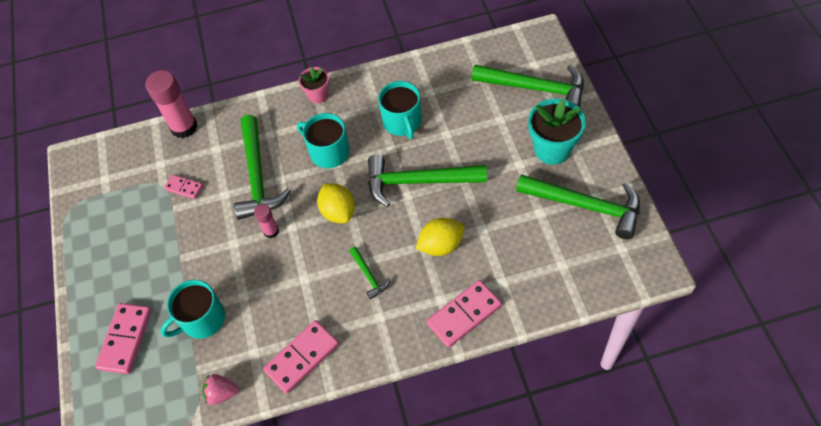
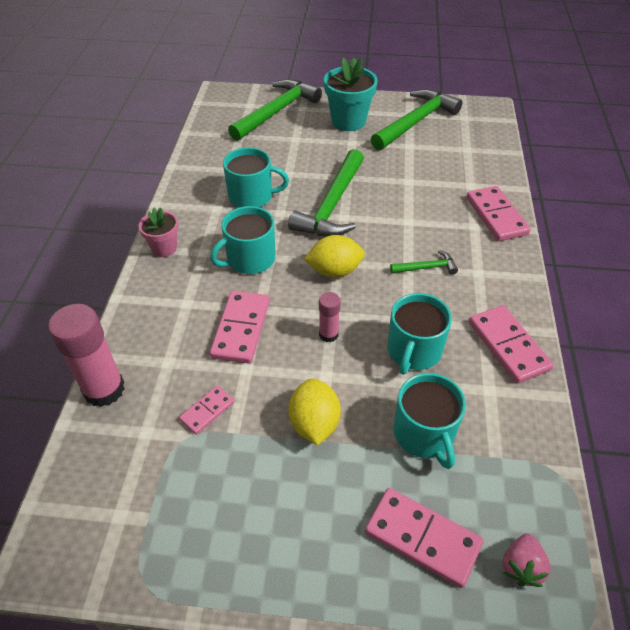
camera: 75 degrees left, 10 degrees down
pink strawberry [202,374,239,405] -> pink strawberry moved to [503,534,551,587]
green hammer [234,115,291,220] -> pink domino [210,291,270,364]
yellow lemon [416,218,464,256] -> yellow lemon moved to [288,378,341,445]
none -> turquoise mug [387,293,452,375]

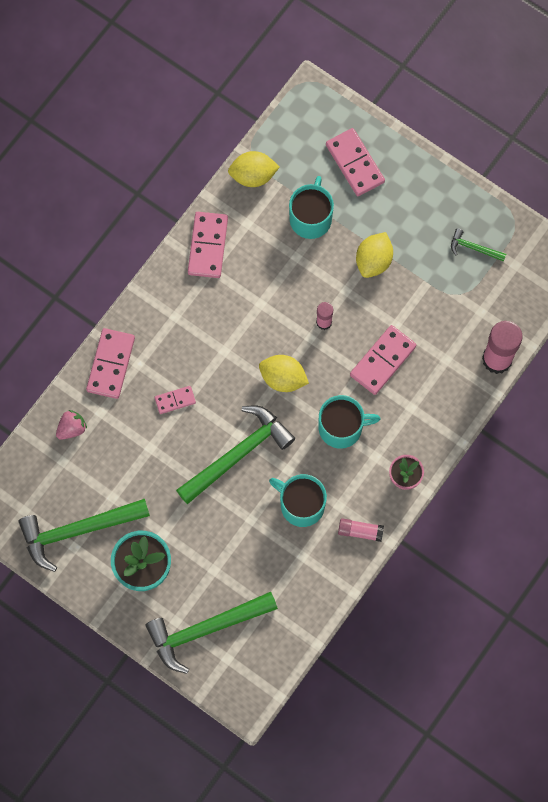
camera: 150 degrees left, 25 degrees up
pink domino [179,386,234,435] -> pink domino moved to [155,386,196,414]
turquoise mug [387,293,452,375] -> none
green hammer [390,250,458,275] -> green hammer moved to [451,228,506,262]
pink strawberry [503,534,551,587] -> pink strawberry moved to [56,410,87,440]
none -> yellow lemon [228,151,280,187]
none -> pink glue stick [338,518,384,542]

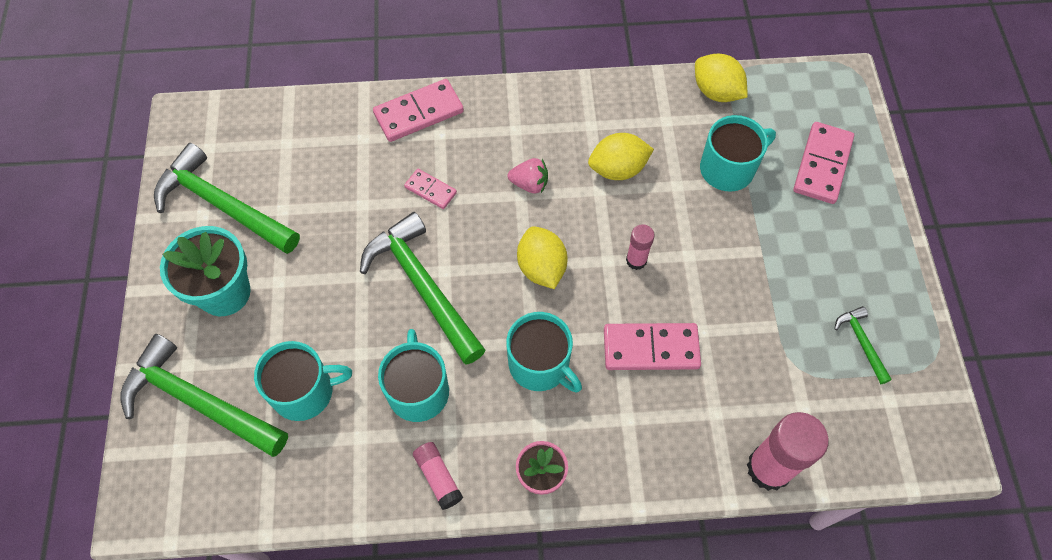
camera: 50 degrees right, 10 degrees down
pink strawberry [56,410,87,440] -> pink strawberry moved to [507,158,548,194]
green hammer [176,406,295,504] -> green hammer turned 135 degrees counterclockwise [360,212,485,365]
pink domino [188,212,228,278] -> none
yellow lemon [356,232,393,278] -> yellow lemon moved to [588,133,654,180]
none -> turquoise mug [254,341,352,421]

